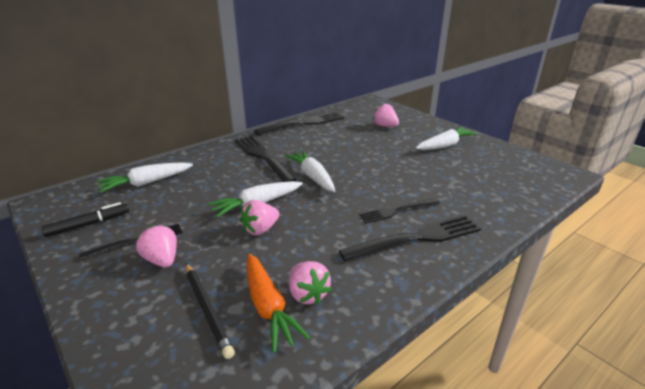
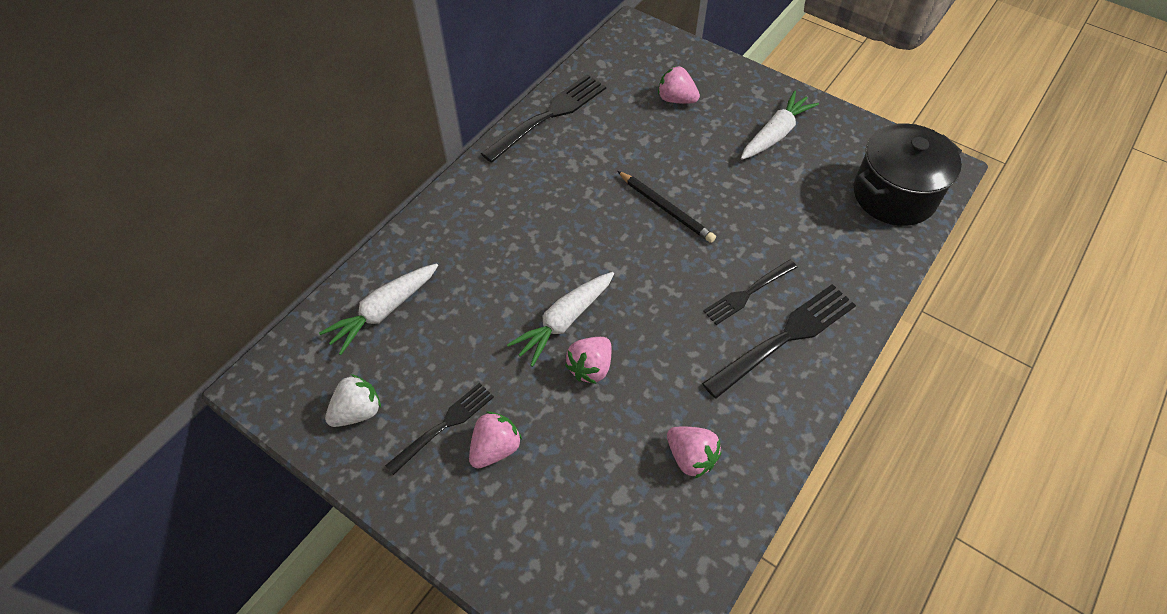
camera: 15 degrees left, 25 degrees up
black marker [41,202,129,237] -> white strawberry [325,374,381,427]
pink strawberry [136,225,177,267] -> pink strawberry turned 90 degrees clockwise [469,411,522,468]
black pencil [185,263,235,359] -> black pencil moved to [617,171,716,243]
black fork [235,136,296,182] -> none
orange carrot [247,254,311,353] -> none
white carrot [284,150,335,192] -> none
none -> black pot [854,123,962,226]

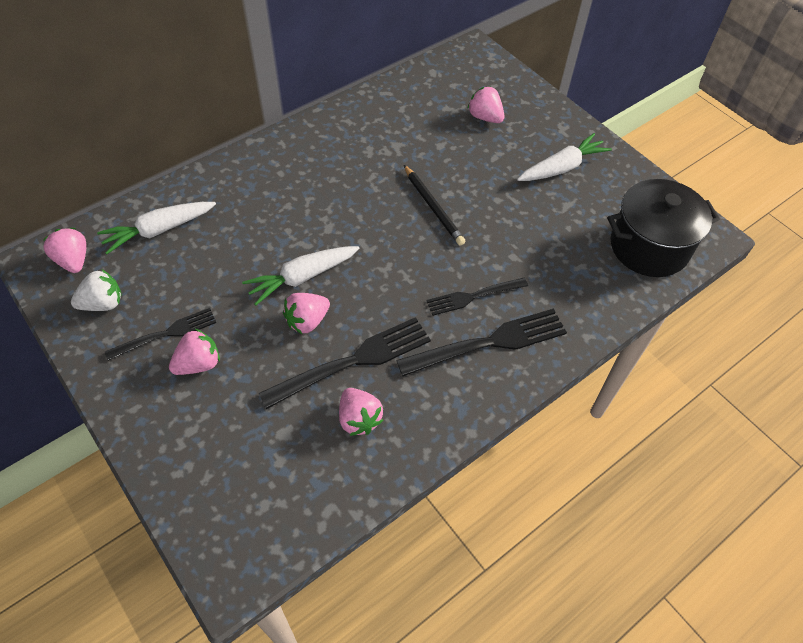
camera: 15 degrees right, 0 degrees up
black fork [481,74,606,163] -> black fork moved to [259,317,431,409]
none -> pink strawberry [43,228,87,273]

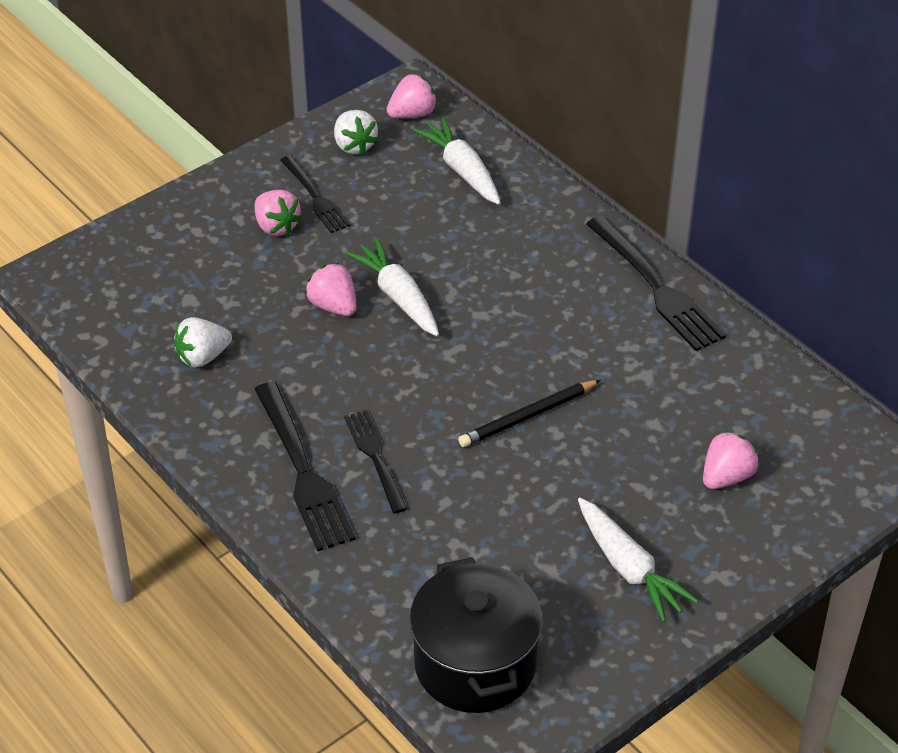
camera: 90 degrees right, 10 degrees down
black fork [259,317,431,409] -> black fork moved to [586,216,726,351]
pink strawberry [339,388,384,436] -> white strawberry [174,317,232,368]

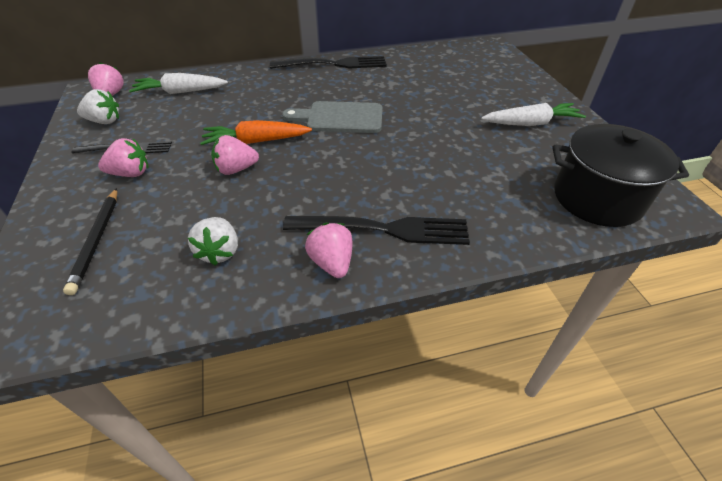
camera: 65 degrees left, 0 degrees up
black fork [344,410,407,513] -> none
white carrot [345,238,439,336] -> orange carrot [200,120,312,145]
black pencil [458,380,600,447] -> black pencil moved to [63,188,117,295]
pink strawberry [703,430,759,489] -> pink strawberry moved to [305,223,353,278]
none -> grey cutting board [282,101,382,133]

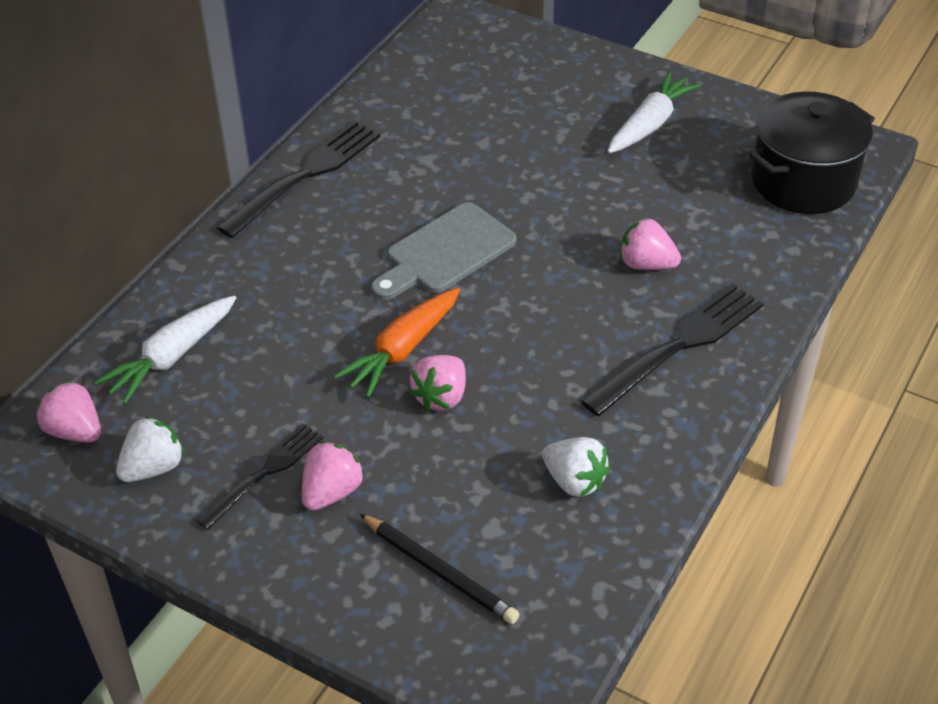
camera: 45 degrees left, 0 degrees up
pink strawberry [305,223,353,278] -> pink strawberry moved to [620,217,681,270]

